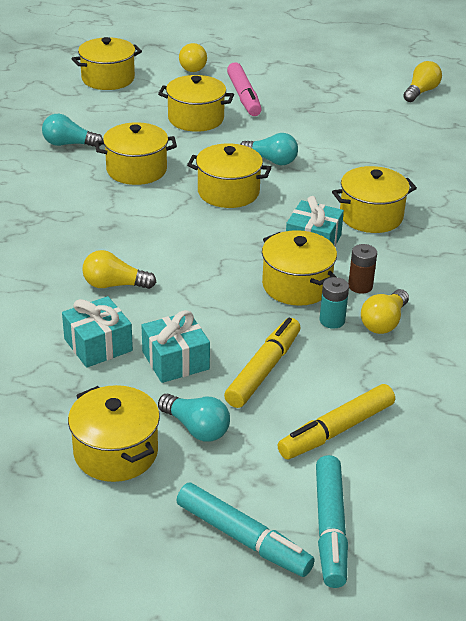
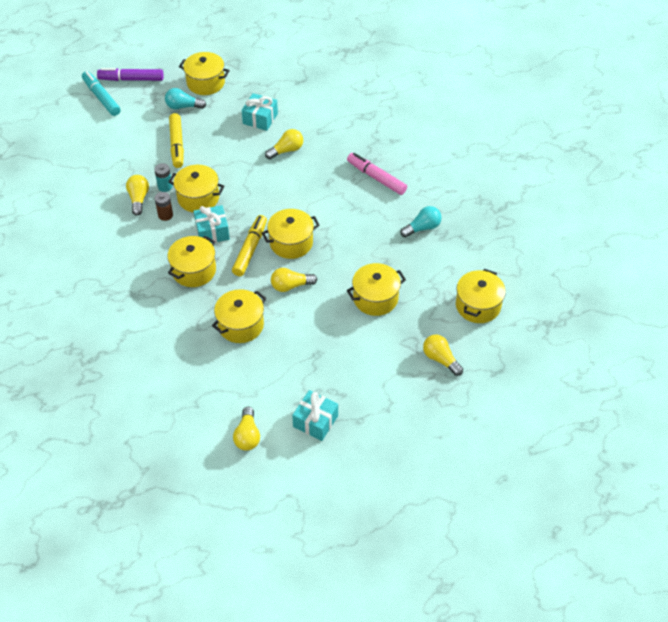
camera: 145 degrees right, 15 degrees up
yellow pot [95,122,177,185] -> yellow pot moved to [212,289,266,343]
turquoise gift [142,310,210,383] -> turquoise gift moved to [292,390,338,441]
turquoise marker [176,483,315,577] -> purple marker [97,68,164,81]
pink marker [227,62,262,116] -> pink marker moved to [347,153,407,195]
turquoise light bulb [240,133,298,165] -> yellow light bulb [271,268,317,292]
yellow marker [278,384,395,459] -> yellow marker moved to [232,215,267,276]

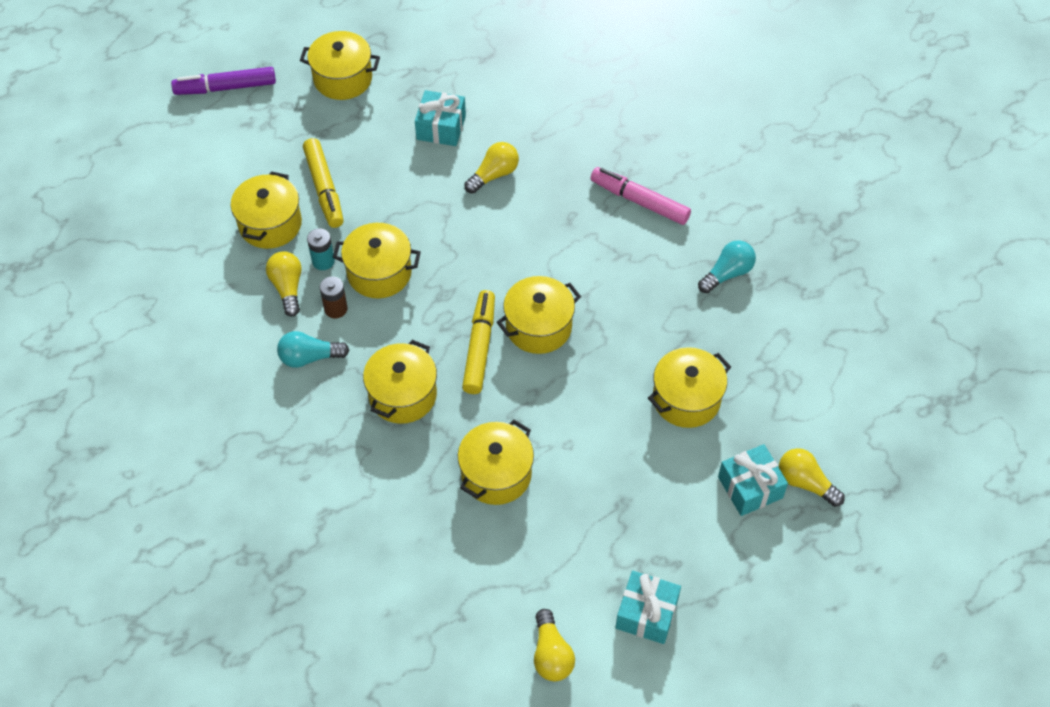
camera: 10 degrees left, 5 degrees up
turquoise marker [82,71,121,116] -> none
turquoise light bulb [165,88,206,109] -> turquoise light bulb moved to [277,331,349,368]
turquoise gift [194,205,230,243] -> turquoise gift moved to [718,444,788,516]
yellow light bulb [271,268,317,292] -> none
yellow pot [456,269,506,323] -> yellow pot moved to [231,171,302,249]

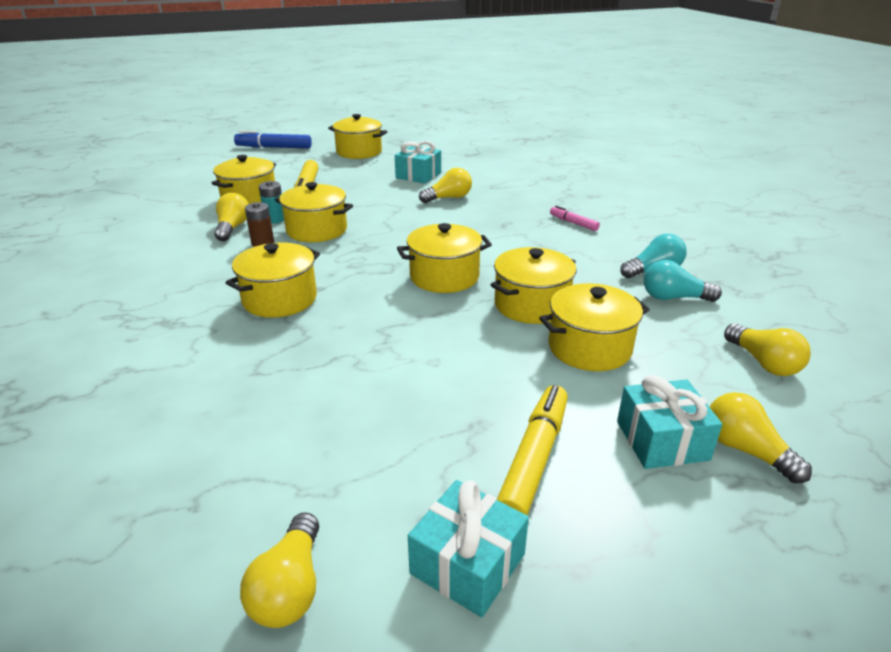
camera: 15 degrees right, 25 degrees down
purple marker [171,67,276,95] -> blue marker [234,130,312,149]
turquoise light bulb [277,331,349,368] -> turquoise light bulb moved to [644,260,722,302]
yellow pot [458,420,534,505] -> yellow pot moved to [491,247,576,324]
yellow marker [462,290,495,394] -> yellow marker moved to [497,385,568,515]
pink marker [590,167,691,225] -> pink marker [550,206,600,231], size x0.55
none -> yellow light bulb [724,324,811,376]

